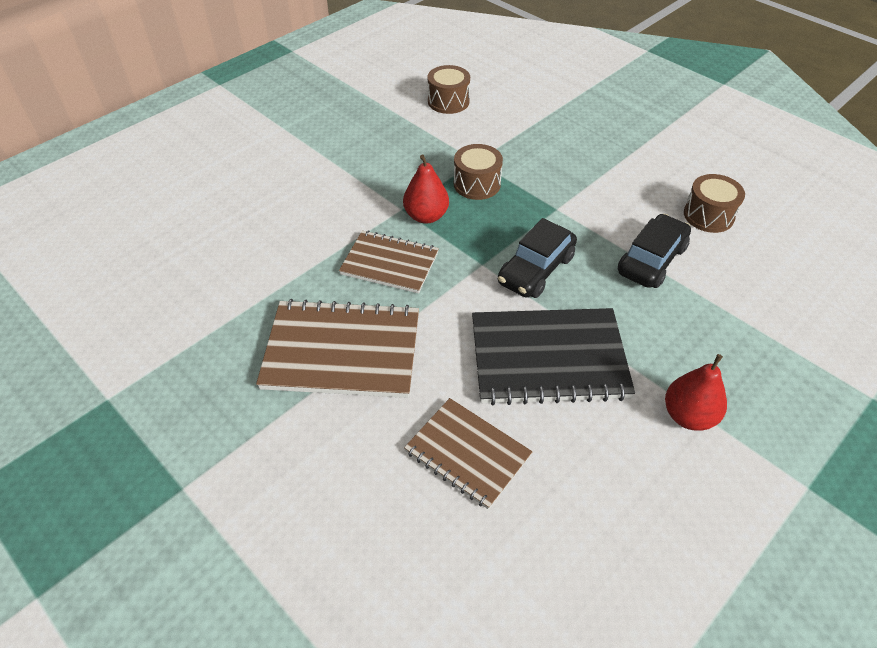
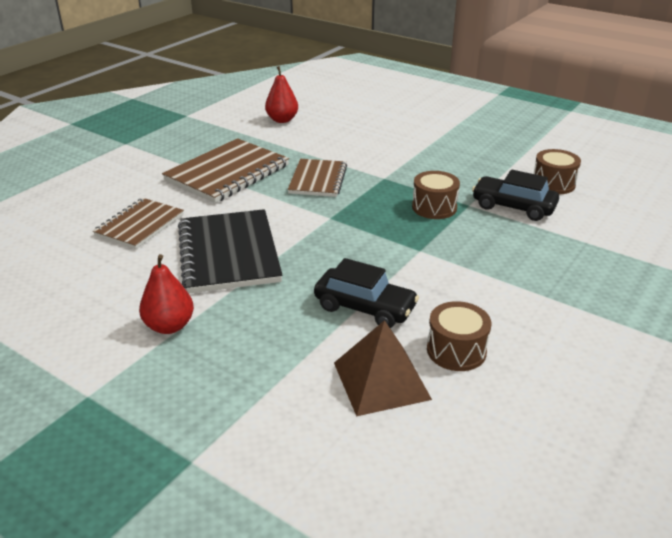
camera: 80 degrees right, 15 degrees down
brown notebook [256,299,419,398] -> brown notebook turned 45 degrees clockwise [162,138,289,203]
red pear [403,154,449,224] -> red pear moved to [265,66,298,123]
black car [498,218,577,298] -> black car moved to [472,170,559,221]
none -> brown pyramid [334,320,432,416]

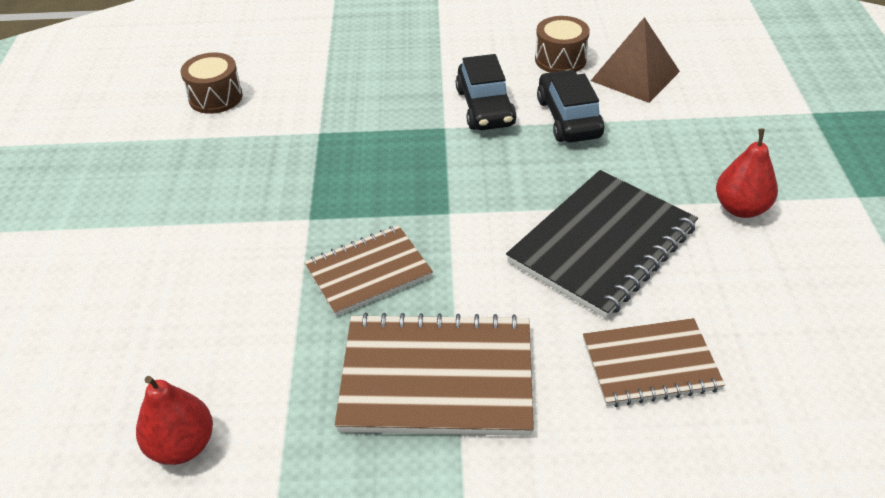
camera: 125 degrees left, 10 degrees up
brown drum [412,171,460,219] -> none
black car [472,170,559,221] -> black car moved to [456,54,517,130]

